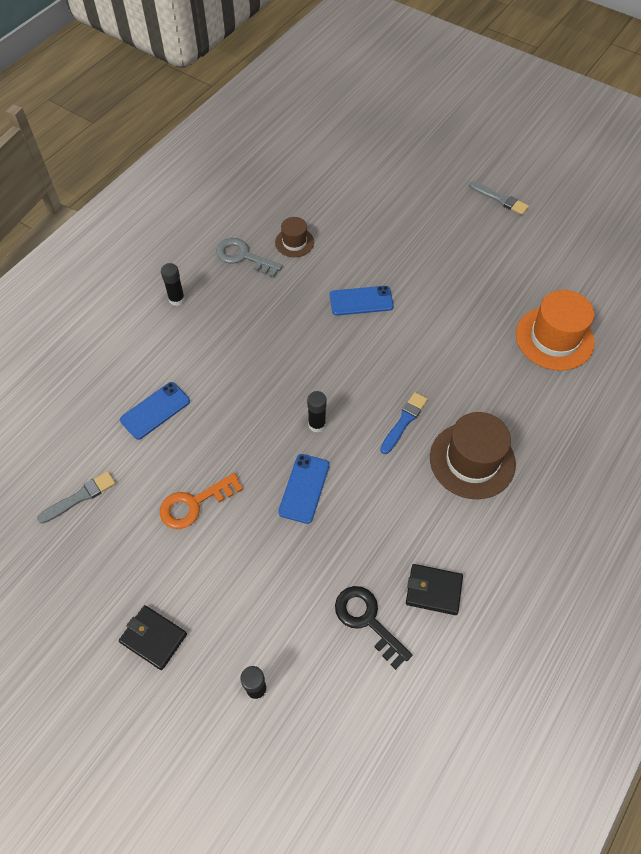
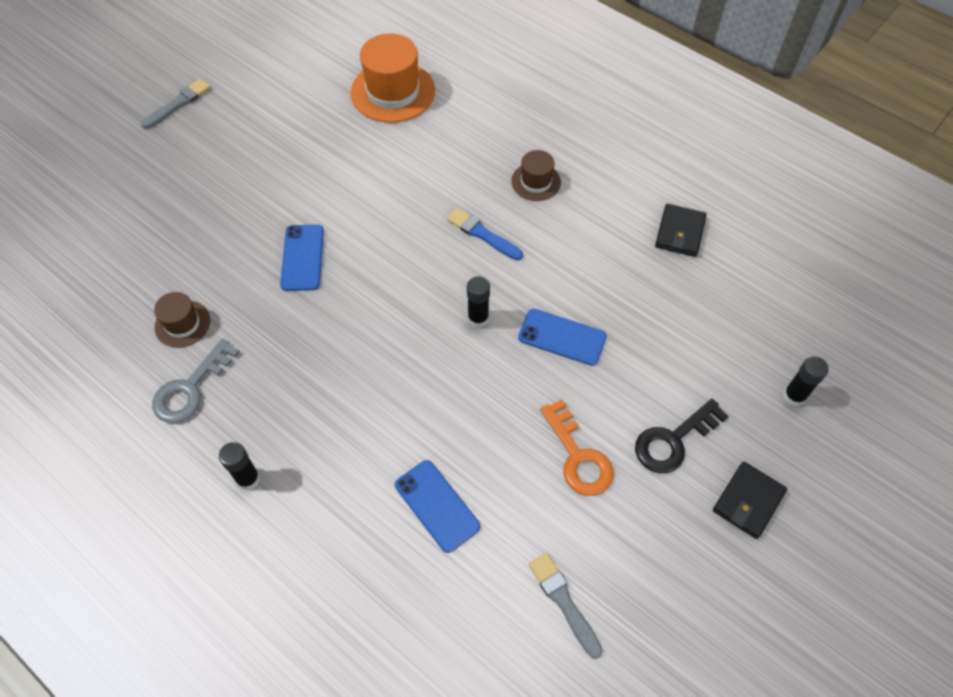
camera: 85 degrees left, 0 degrees up
black key [335,586,412,670] -> black key moved to [635,399,729,473]
brown hat [430,412,516,499] -> brown hat [511,150,561,201], size x0.55

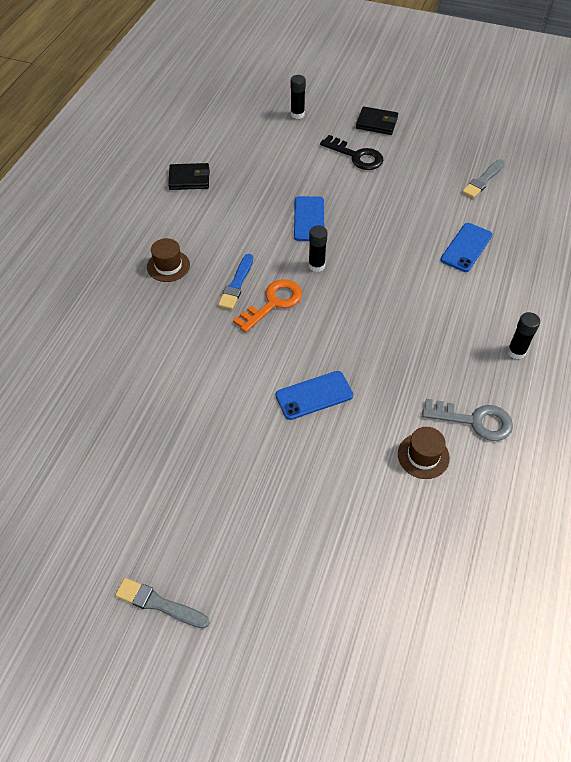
camera: 110 degrees left, 5 degrees down
orange hat [351,33,435,123] -> none
orange key [540,399,614,496] -> orange key moved to [233,279,302,333]

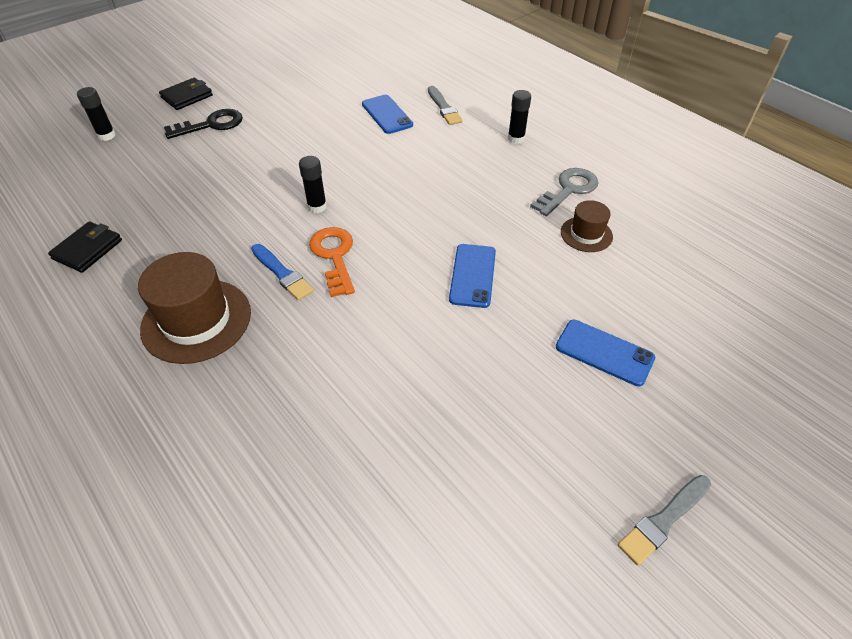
camera: 60 degrees left, 5 degrees down
brown hat [147,238,190,282] -> brown hat [138,252,251,364], size x1.83
blue phone [294,196,324,241] -> blue phone moved to [556,320,655,386]
grey brush [462,159,505,198] -> grey brush moved to [428,86,463,125]

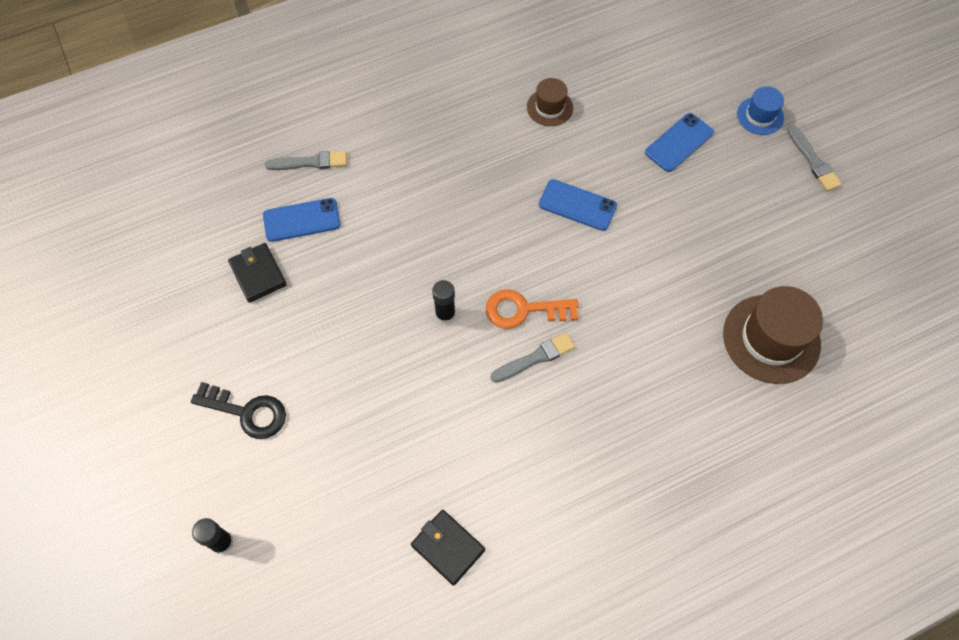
camera: 75 degrees left, 15 degrees up
brown hat [138,252,251,364] -> brown hat moved to [723,286,823,384]
black wallet [159,78,213,110] -> black wallet moved to [228,243,287,303]
black key [164,109,243,139] -> black key turned 120 degrees clockwise [191,382,286,439]
blue brush [251,244,314,300] -> grey brush [491,332,575,383]
black glue stick [508,90,531,144] -> none
grey key [530,168,599,216] -> none
none -> blue hat [737,86,784,135]

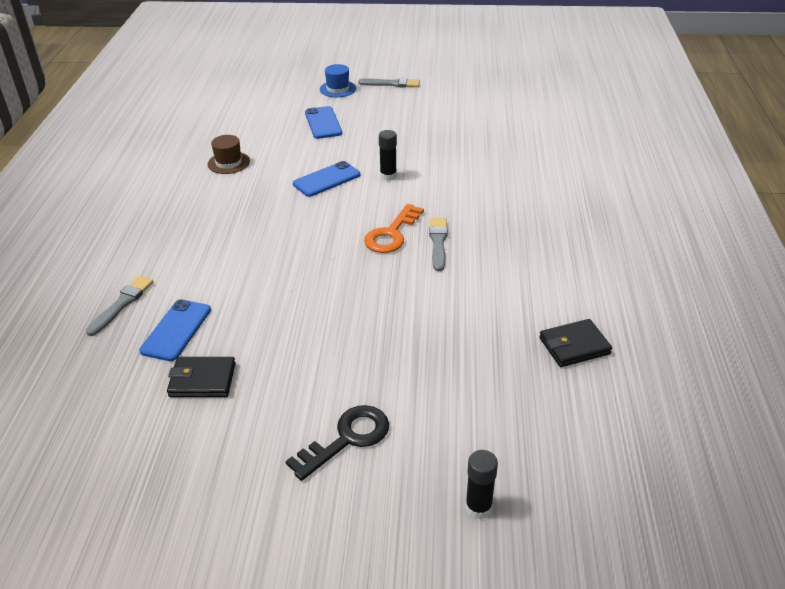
camera: 60 degrees left, 25 degrees down
black glue stick [432,280,456,324] -> black glue stick moved to [379,130,397,181]
brown hat [723,286,823,384] -> none

